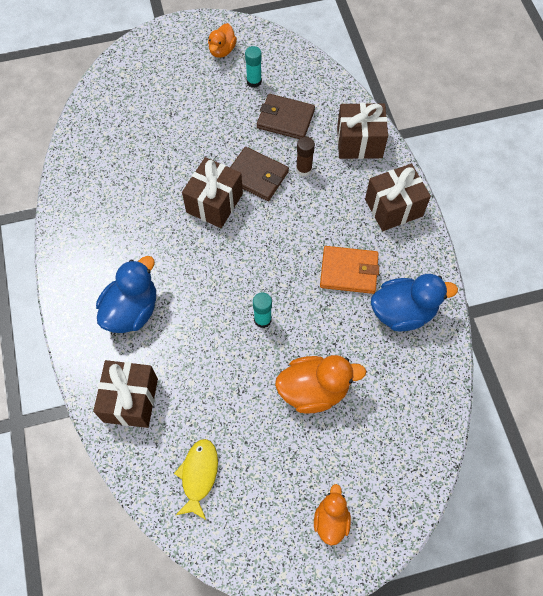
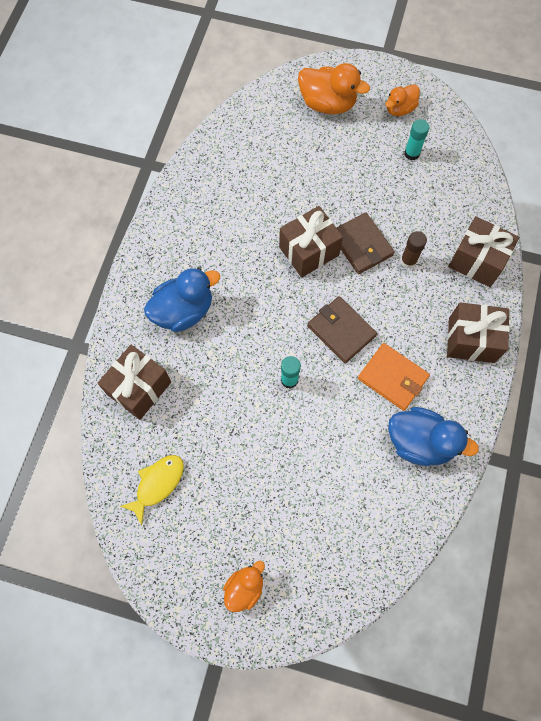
camera: 30 degrees right, 5 degrees up
brown wallet [257,94,315,139] -> brown wallet moved to [307,296,377,363]
orange duck [275,355,366,414] -> orange duck moved to [298,63,370,114]

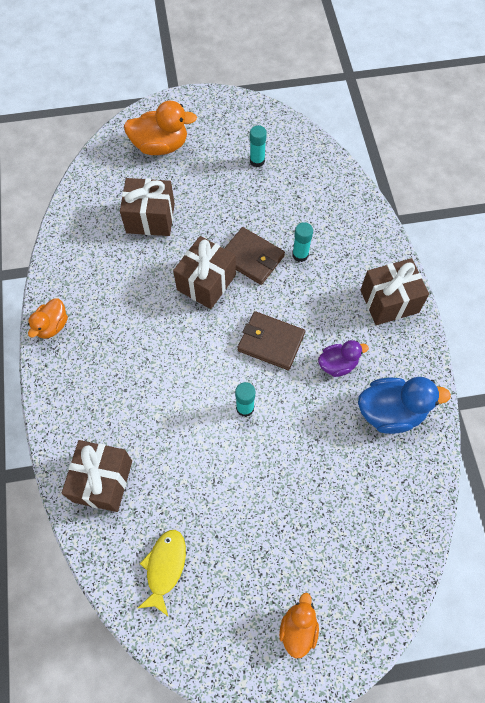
camera: 25 degrees left, 5 degrees down
blue duck [144,268,220,332] -> none
orange wallet [358,343,430,411] -> purple duck [318,340,369,377]
orange duck [385,84,420,116] -> orange duck moved to [28,298,68,339]
brown glue stick [401,231,427,269] -> turquoise glue stick [292,222,313,262]
brown gift [448,216,519,287] -> brown gift moved to [120,178,175,236]

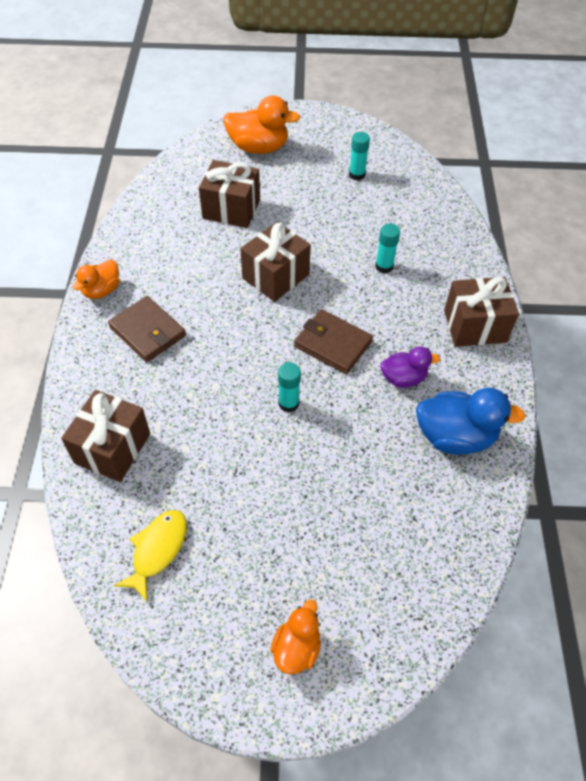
camera: 10 degrees right, 10 degrees down
brown wallet [224,227,285,285] -> brown wallet moved to [108,296,186,362]

